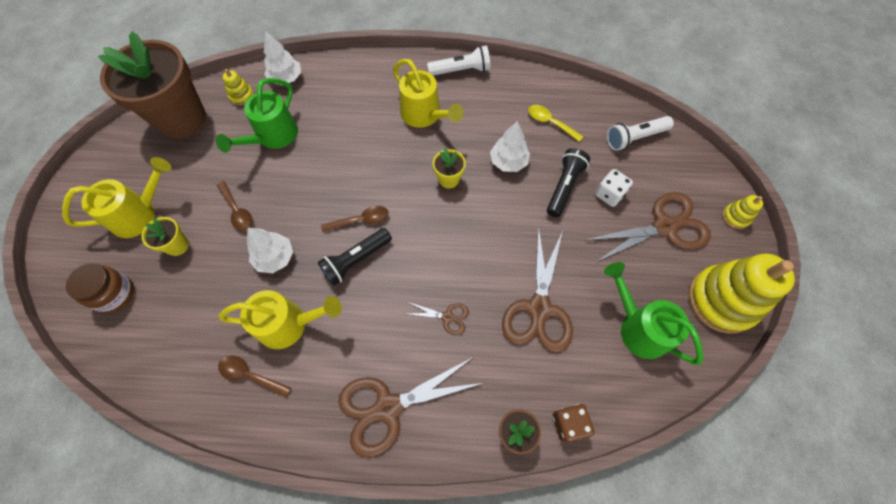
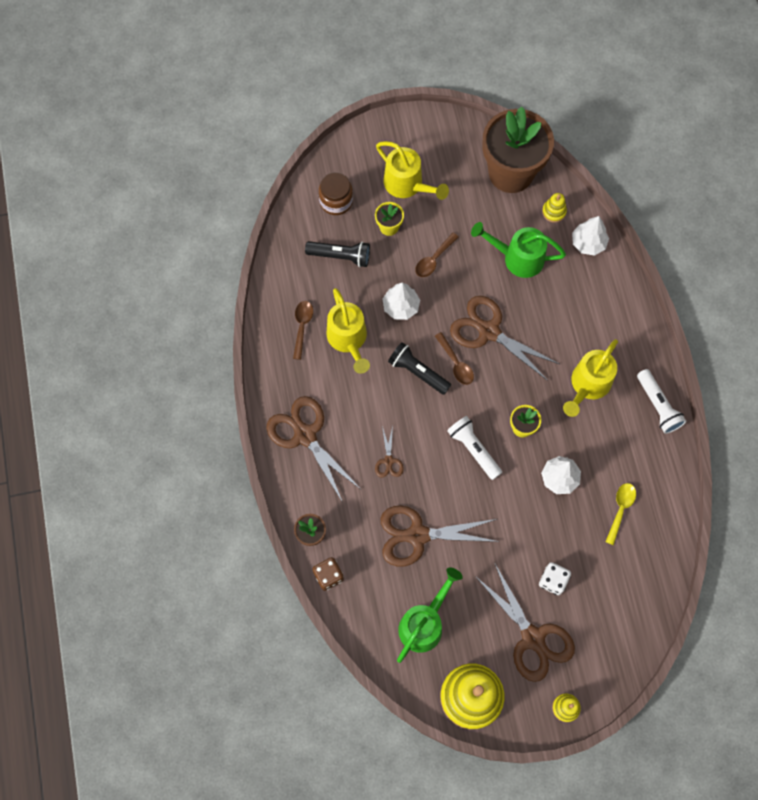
camera: 75 degrees right, 5 degrees up
black flashlight [547,148,590,217] -> black flashlight moved to [305,241,370,267]
white flashlight [607,116,674,151] -> white flashlight moved to [447,416,502,480]
none -> brown scissors [450,296,559,381]

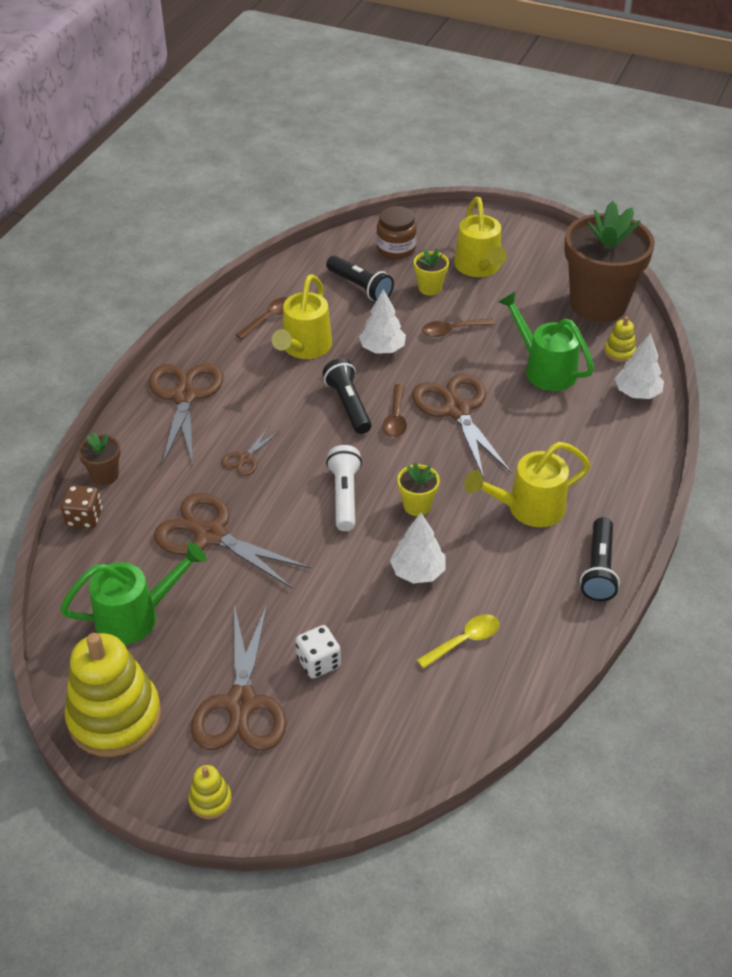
camera: 35 degrees right, 25 degrees down
white flashlight [637,369,686,434] -> black flashlight [580,517,620,601]

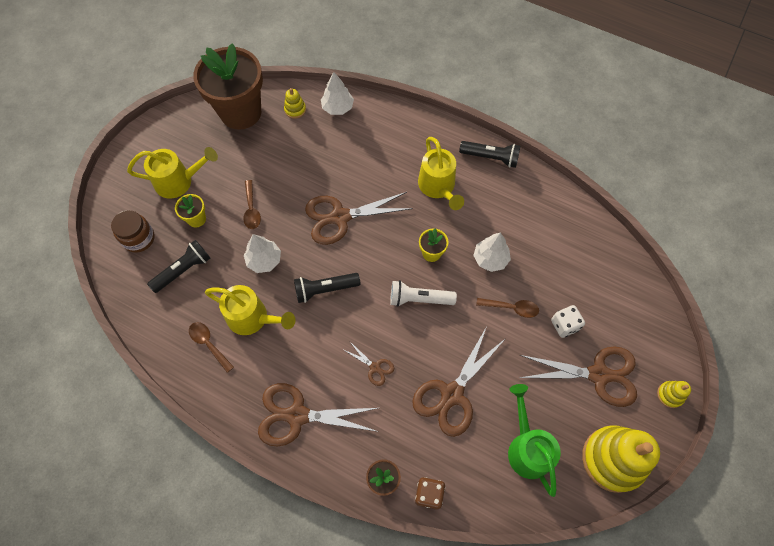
camera: 85 degrees left, 20 degrees up
brown spoon [383,384,407,438] -> brown spoon moved to [476,298,539,318]
yellow spoon [417,614,500,669] -> none
green watering can [498,292,594,391] -> none

